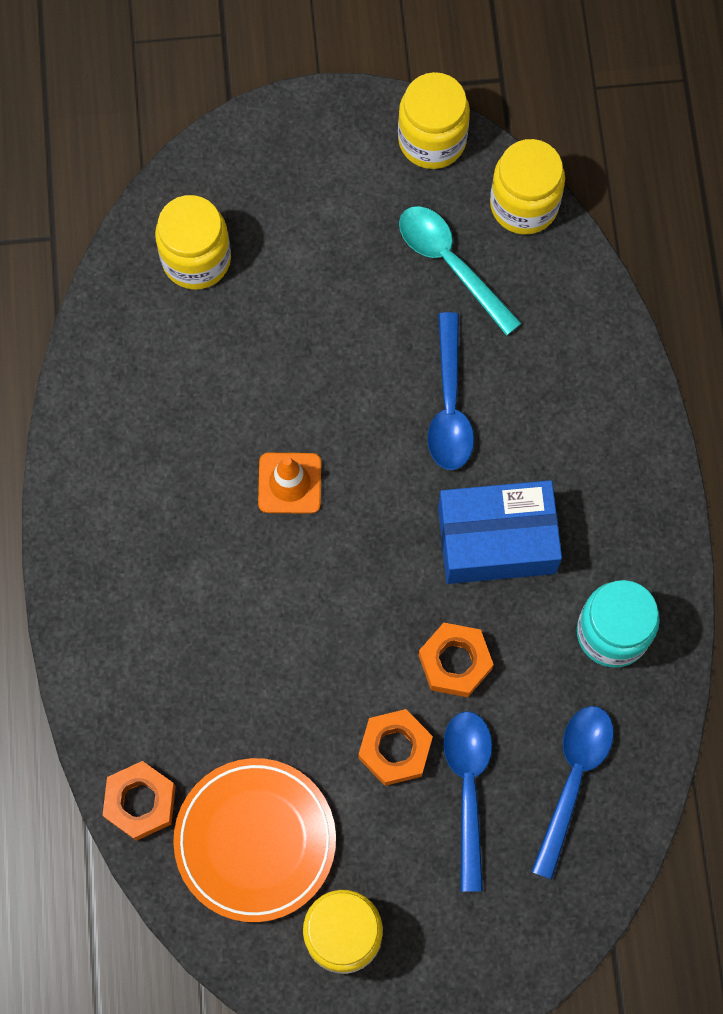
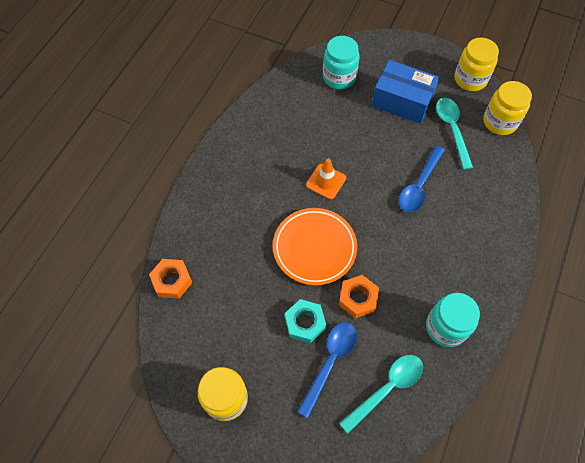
camera: 30 degrees right, 10 degrees down
yellow jar [155,195,231,290] -> turquoise jar [323,36,360,89]
orange plate [173,758,336,922] -> orange plate moved to [273,208,357,285]
orange nut [358,709,433,786] -> turquoise nut [285,299,326,344]
blue box [438,480,562,584] -> blue box moved to [372,60,440,124]
blue spoon [531,706,614,879] -> turquoise spoon [339,355,423,433]

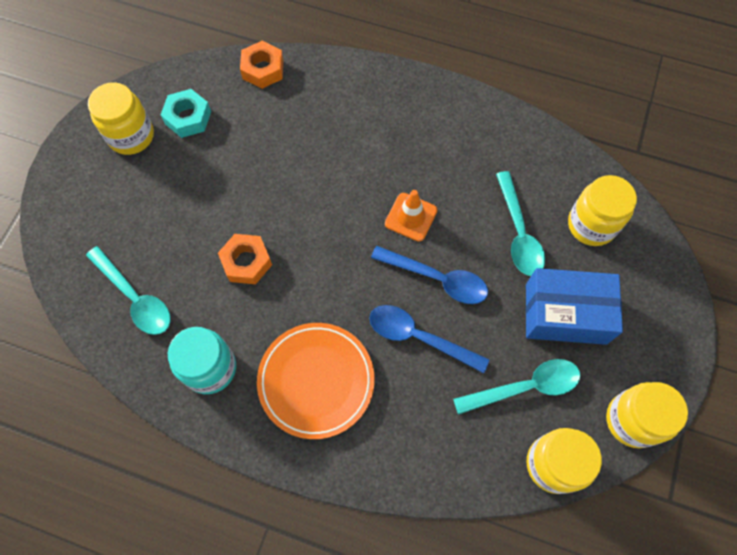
camera: 85 degrees right, 5 degrees up
orange plate [273,208,357,285] -> orange plate moved to [257,323,375,439]
turquoise nut [285,299,326,344] -> turquoise nut moved to [161,89,211,138]
blue spoon [297,322,357,418] -> blue spoon moved to [371,246,488,304]
turquoise jar [323,36,360,89] -> yellow jar [568,175,637,246]
blue box [372,60,440,124] -> blue box turned 75 degrees clockwise [526,268,623,345]
none -> turquoise spoon [496,171,545,276]

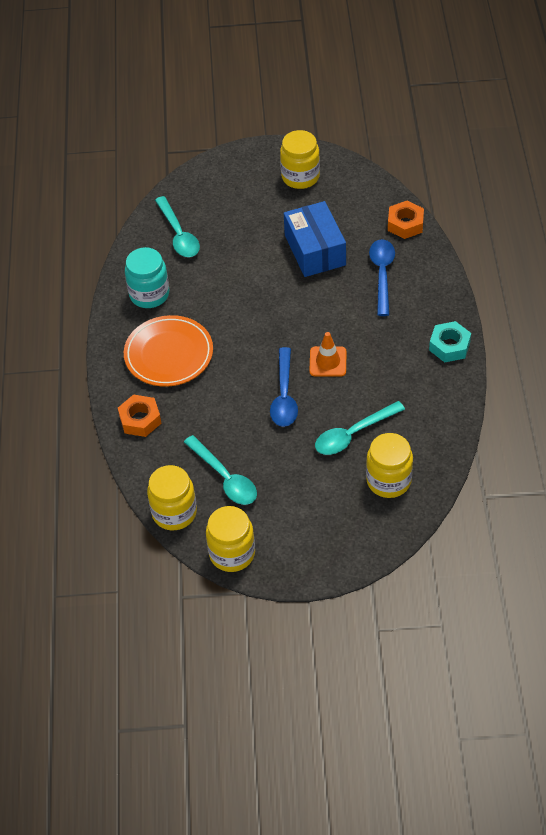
camera: 70 degrees right, 15 degrees down
turquoise spoon [86,246,171,335] -> turquoise spoon turned 45 degrees counterclockwise [155,196,200,257]
turquoise nut [161,89,211,138] -> turquoise nut moved to [429,321,471,362]
orange nut [218,234,272,284] -> orange nut moved to [118,394,161,437]
blue spoon [369,305,490,373] -> blue spoon moved to [369,239,395,316]
blue box [526,268,623,345] -> blue box moved to [284,201,346,277]

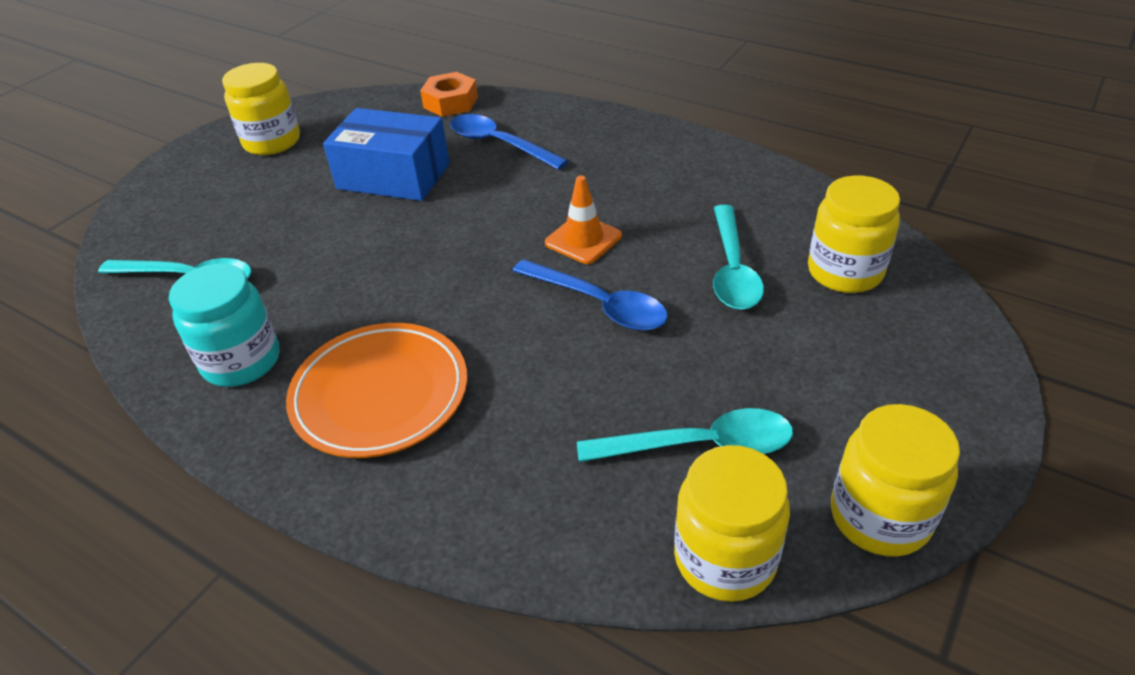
camera: 55 degrees left, 10 degrees down
orange nut [118,394,161,437] -> none
turquoise nut [429,321,471,362] -> none

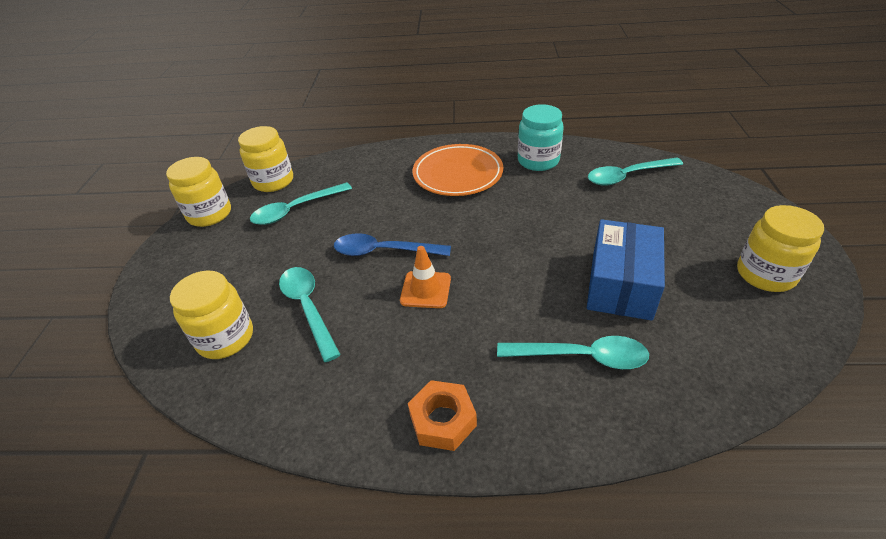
camera: 150 degrees right, 0 degrees up
blue box [323,108,450,201] -> blue box turned 60 degrees counterclockwise [587,219,665,321]
orange nut [420,72,478,117] -> orange nut moved to [408,380,477,451]
blue spoon [450,114,568,170] -> turquoise spoon [497,336,649,369]

